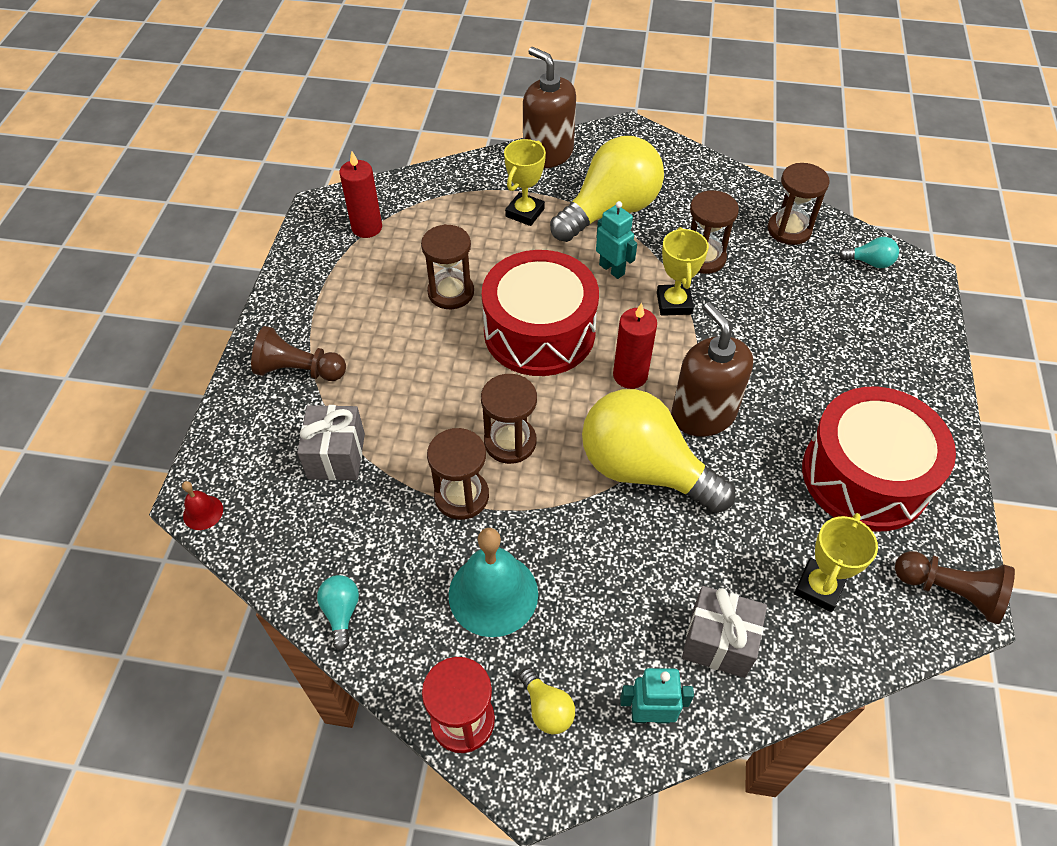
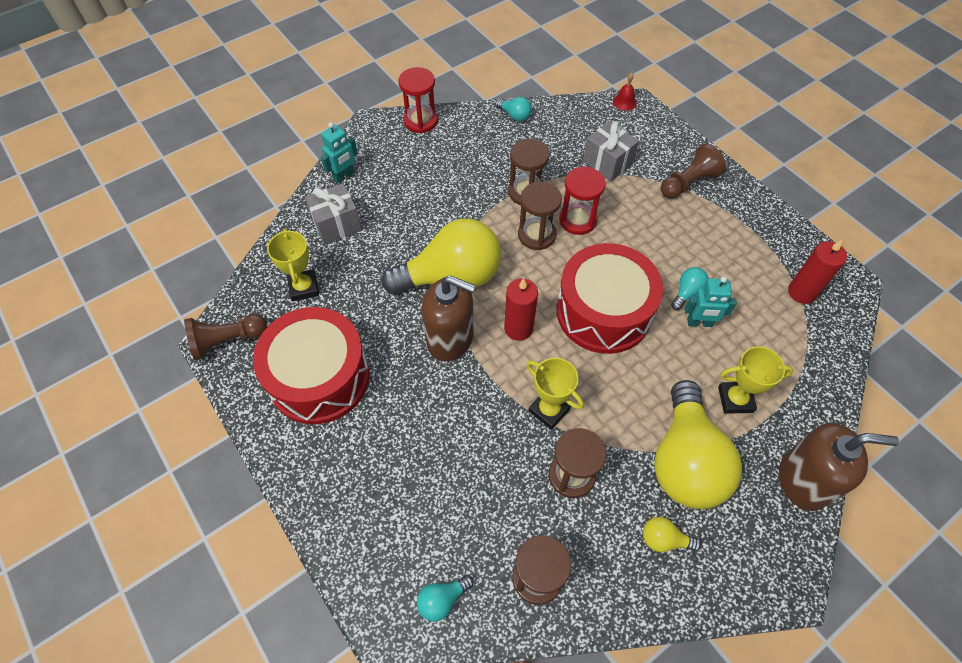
camera: 135 degrees right, 5 degrees up
brown hourglass [421,224,474,309] -> turquoise light bulb [671,267,709,310]
turquoise bell [449,528,538,637] -> none
yellow trophy [504,139,546,226] -> yellow trophy turned 75 degrees counterclockwise [718,346,794,414]
yellow light bulb [519,668,575,734] -> yellow light bulb moved to [643,517,701,552]
turquoise robot [596,201,637,279] -> turquoise robot moved to [685,276,737,327]
none -> red hourglass [559,167,606,235]

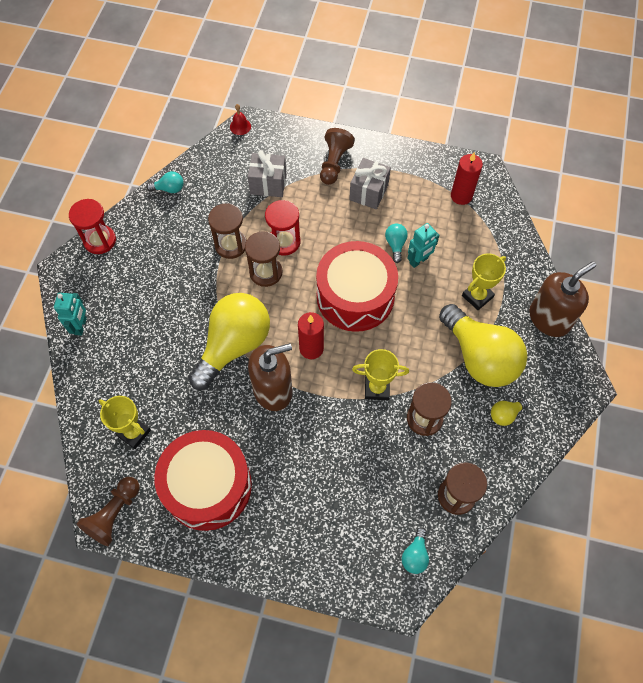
camera: 40 degrees left, 5 degrees up
grey gift [305,183,362,244] -> grey gift moved to [349,158,391,209]

